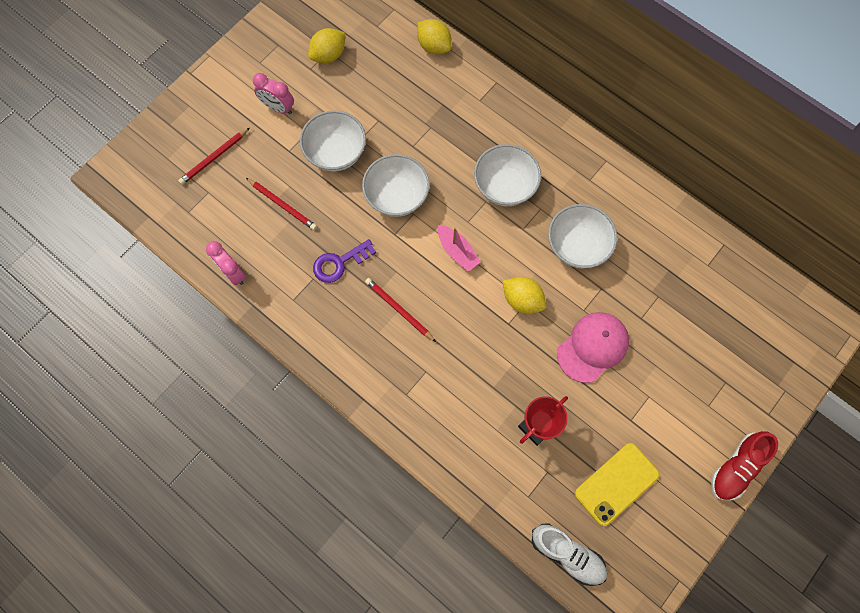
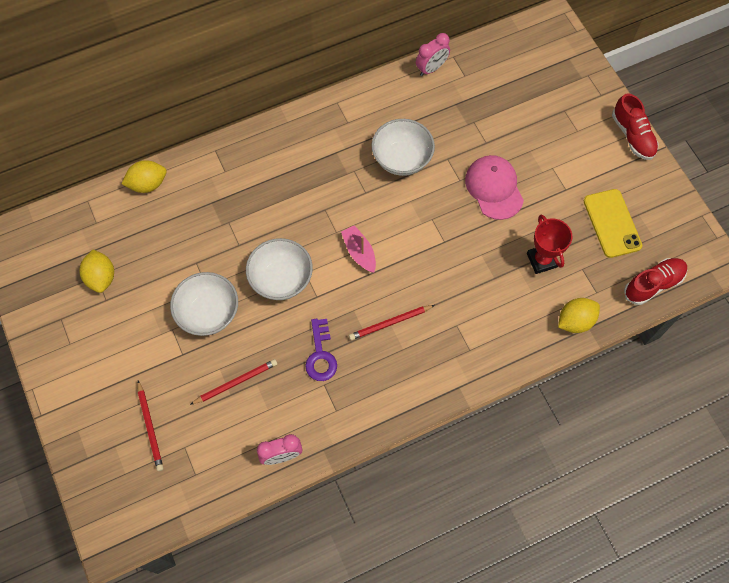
camera: 65 degrees left, 5 degrees down
pink clock [253,73,294,114] -> pink clock moved to [416,33,450,76]
pink boat [438,225,481,272] -> pink boat turned 105 degrees counterclockwise [341,225,376,273]
white bowl [474,144,541,206] -> none
yellow lemon [503,277,546,314] -> yellow lemon moved to [558,298,600,333]
white shoe [532,524,607,586] -> red shoe [624,258,688,305]

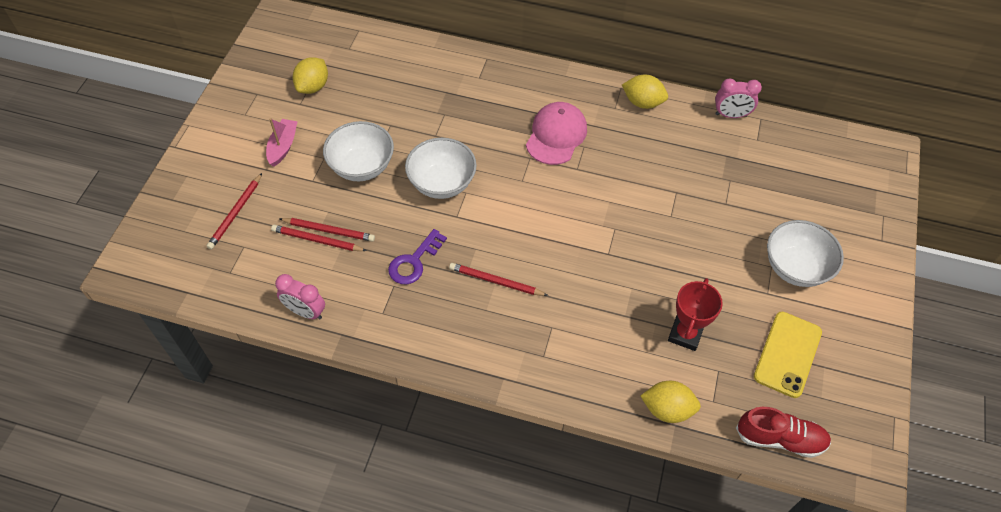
camera: 40 degrees right, 10 degrees down
yellow lemon [122,160,167,193] -> yellow lemon moved to [622,75,668,109]
pink boat [341,225,376,273] -> pink boat moved to [266,118,298,167]
white bowl [372,119,435,176] -> white bowl moved to [767,220,844,287]
pink cap [465,155,524,220] -> pink cap moved to [526,102,587,165]
red shoe [612,93,658,160] -> none
none -> red pencil [271,225,367,251]

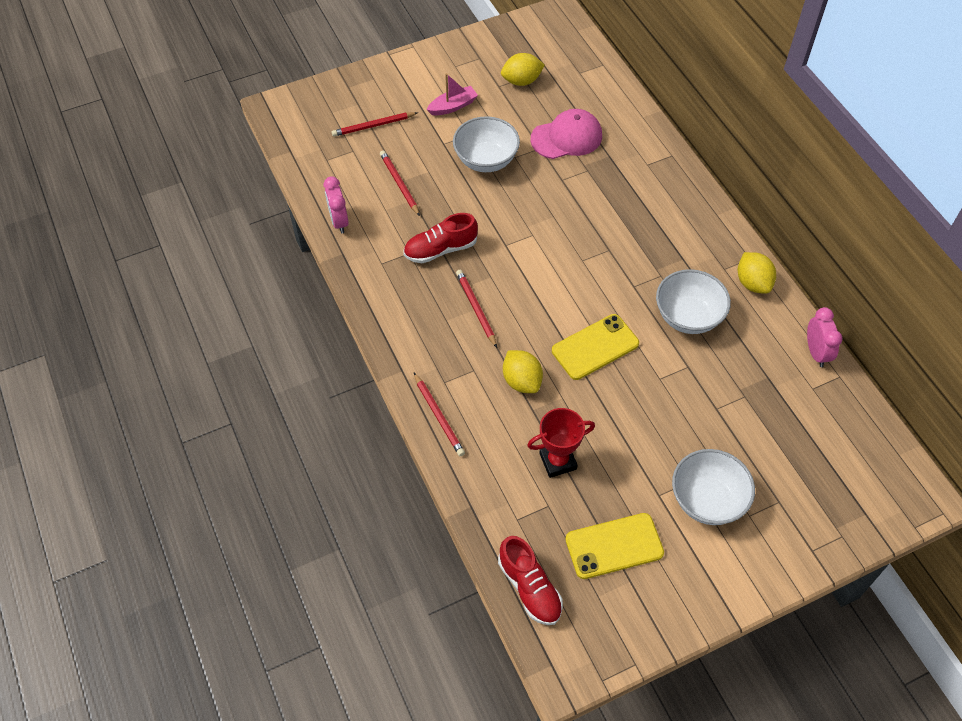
camera: 50 degrees right, 0 degrees up
red pencil [279,218,375,242] -> red pencil moved to [414,373,465,456]
purple key [388,229,447,284] -> red shoe [403,213,478,263]
white bowl [405,138,477,199] -> white bowl moved to [656,269,731,334]
pink cap [526,102,587,165] -> pink cap moved to [530,109,602,159]
yellow lemon [640,381,701,423] -> yellow lemon moved to [503,350,543,393]
pink clock [715,79,762,118] -> pink clock turned 150 degrees counterclockwise [807,307,842,367]
none -> yellow phone [552,314,639,380]

